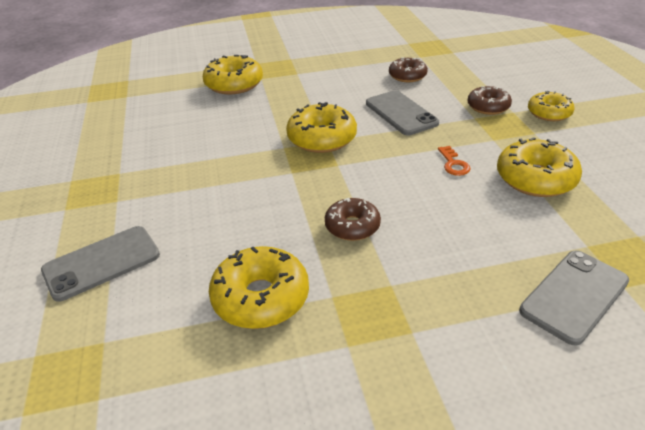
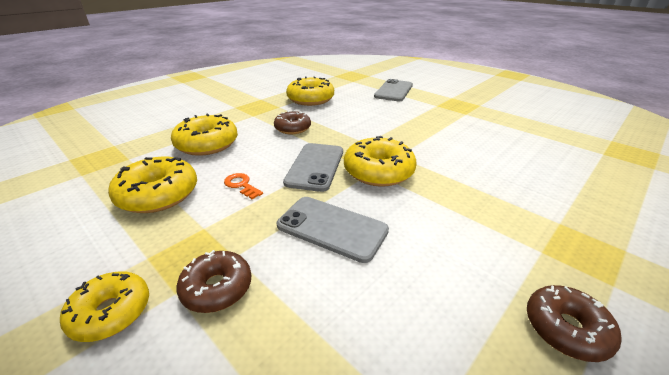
camera: 145 degrees right, 5 degrees down
yellow donut [203,55,263,94] -> yellow donut moved to [171,113,238,156]
brown donut [389,57,428,82] -> brown donut moved to [527,285,621,362]
grey phone [519,251,629,346] -> grey phone moved to [283,143,343,192]

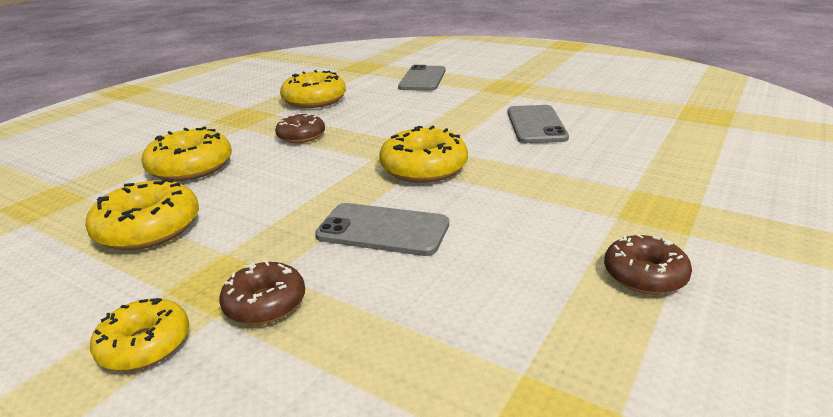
camera: 10 degrees left, 5 degrees down
orange key [224,173,263,199] -> none
grey phone [283,143,343,192] -> grey phone moved to [508,105,569,143]

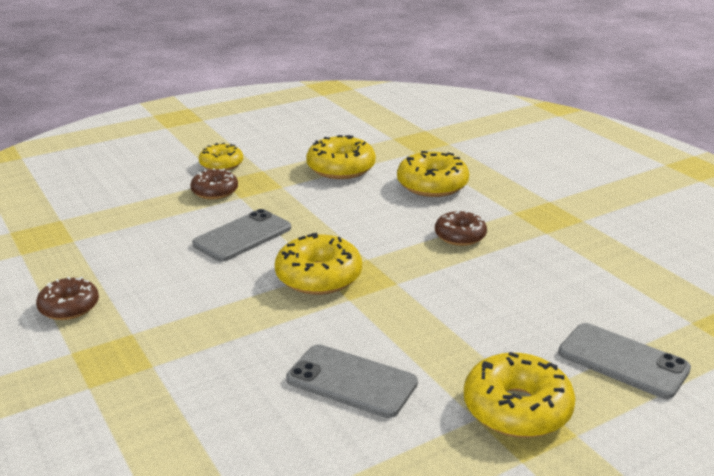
camera: 115 degrees right, 0 degrees up
yellow donut [280,70,346,108] -> yellow donut moved to [464,352,576,438]

